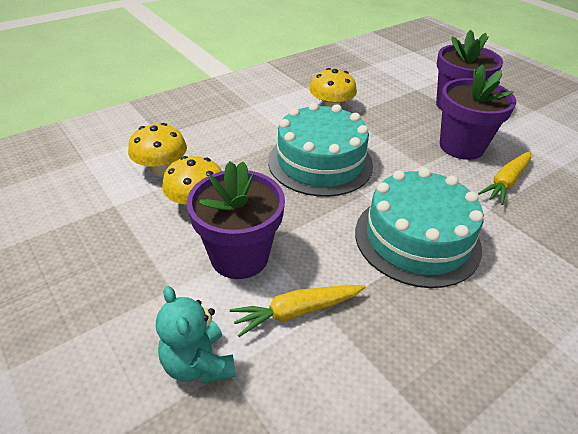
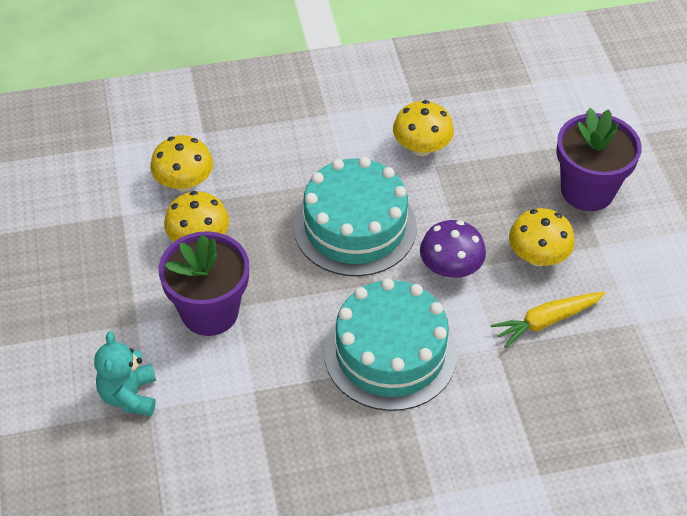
camera: 25 degrees right, 10 degrees up
yellow carrot [230,285,366,337] -> none
purple flower pot [440,64,516,160] -> yellow mushroom [509,208,575,266]
none -> purple mushroom [420,220,486,278]

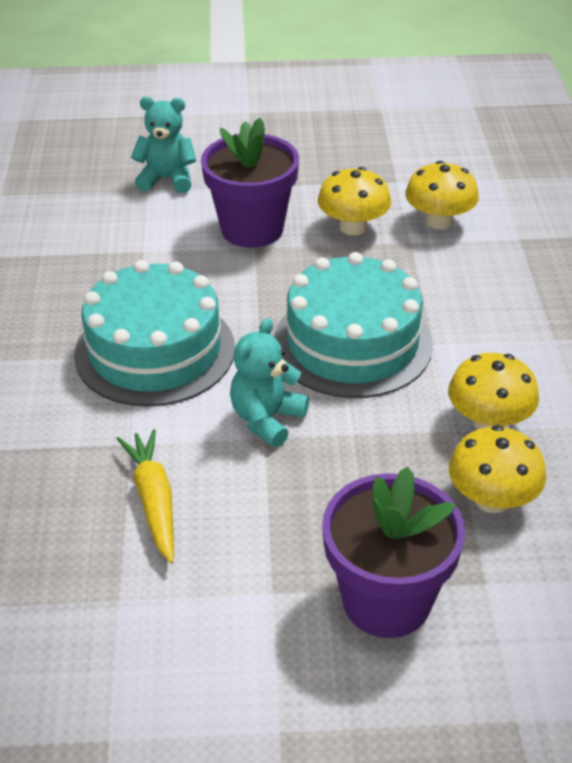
camera: 100 degrees right, 10 degrees down
purple mushroom [420,220,486,278] -> turquoise teddy bear [230,318,309,448]
yellow mushroom [509,208,575,266] -> yellow mushroom moved to [449,425,546,513]

